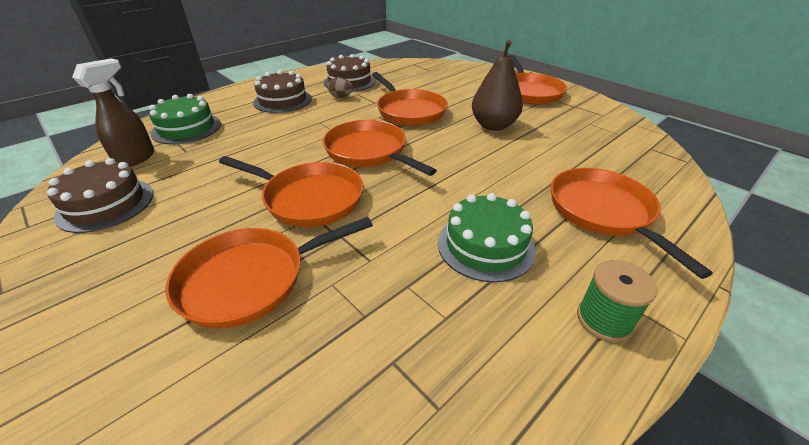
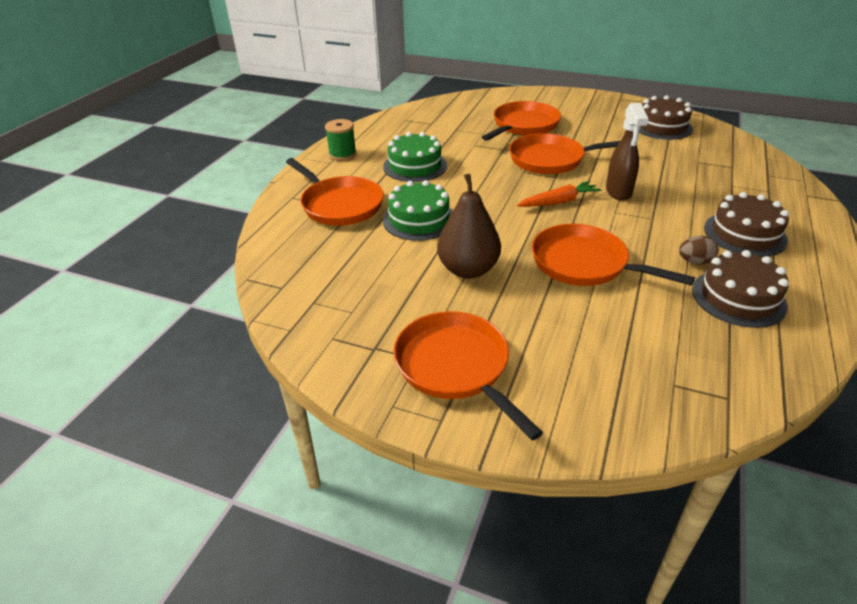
camera: 155 degrees right, 0 degrees up
brown spray bottle [72,58,154,167] -> brown spray bottle moved to [606,103,649,200]
green cake [149,94,221,145] -> green cake moved to [383,180,453,241]
orange pan [323,120,437,176] -> orange carrot [517,181,601,207]

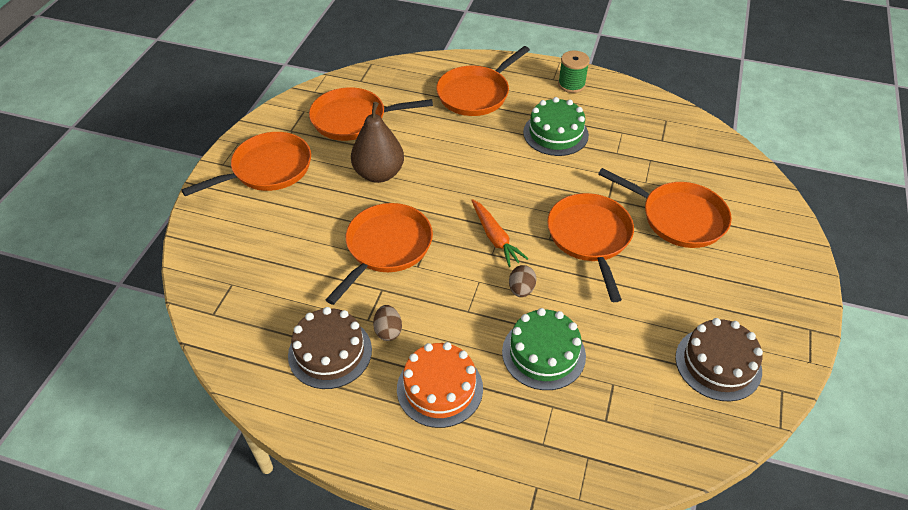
camera: 85 degrees right, 10 degrees up
green cake [383,180,453,241] -> green cake moved to [502,308,586,390]
brown spray bottle [606,103,649,200] -> brown egg [509,265,537,297]
brown cake [704,192,789,257] -> orange cake [397,342,483,428]
none -> orange pan [309,87,433,141]

